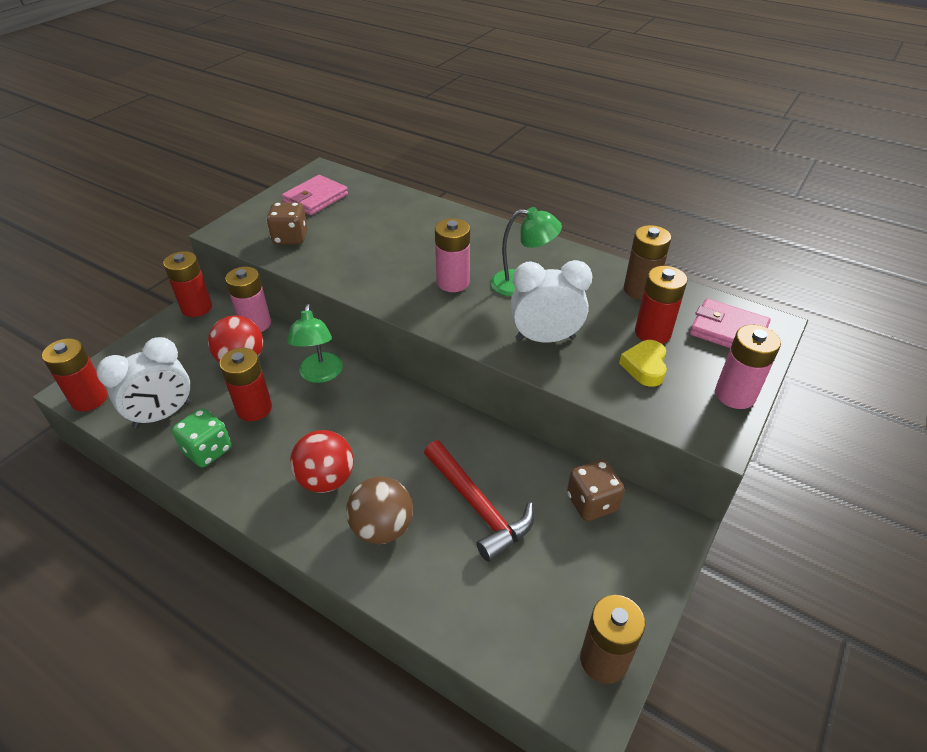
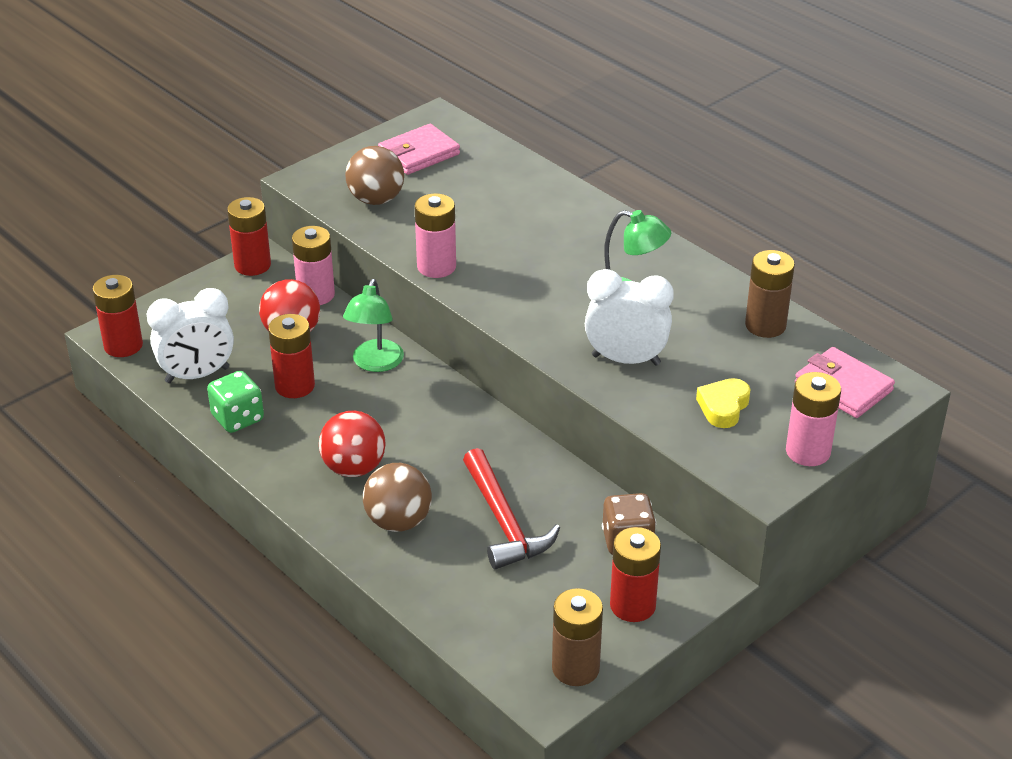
camera: 15 degrees right, 5 degrees down
brown dice [266,202,308,245] -> brown ball [345,146,404,205]
pink battery [435,218,470,292] -> pink battery moved to [415,193,456,278]
red battery [635,266,687,344] -> red battery moved to [610,527,661,622]

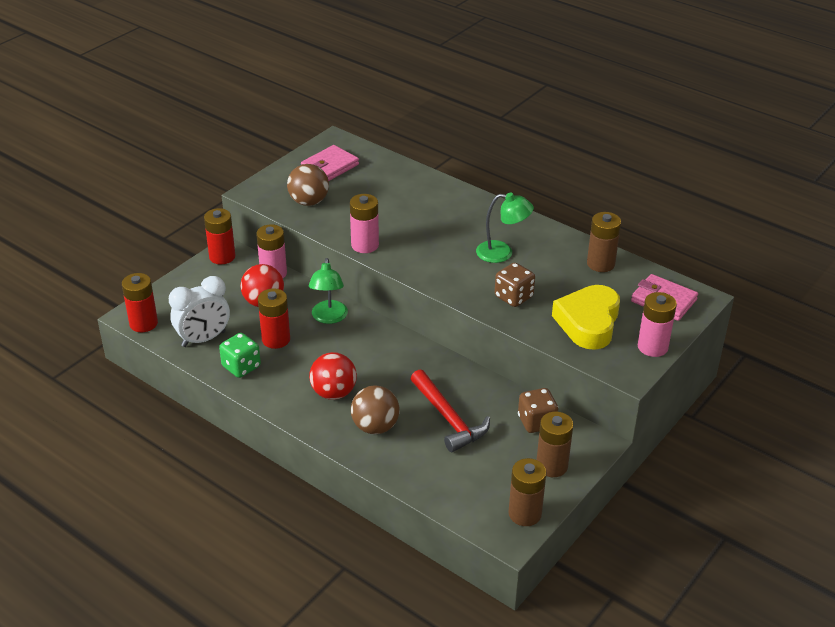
camera: 10 degrees left, 0 degrees up
white clock [585,269,674,366] -> brown dice [495,263,535,307]
red battery [610,527,661,622] -> brown battery [537,412,573,477]
yellow heart [696,378,751,428] -> yellow heart [552,285,620,350], size x1.85

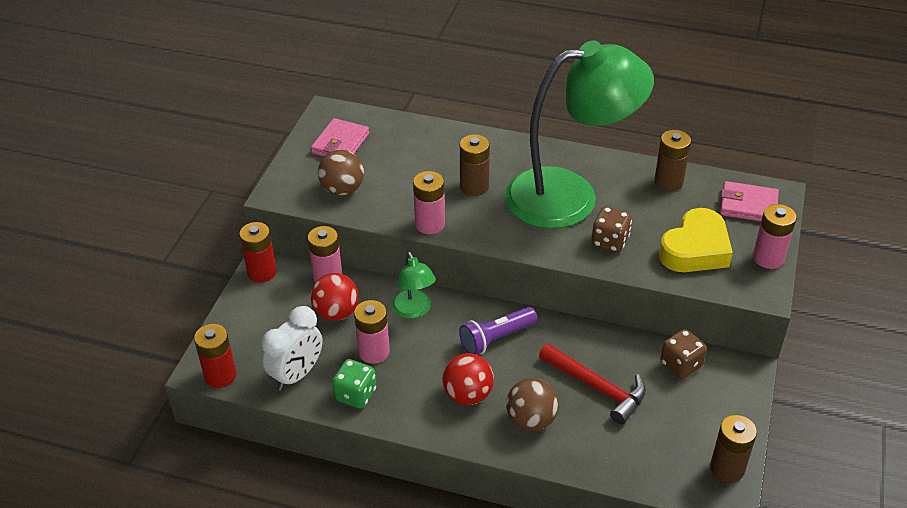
camera: 20 degrees left, 5 degrees up
red battery [258,288,290,349] -> pink battery [354,300,390,364]
green lamp [476,193,534,263] -> green lamp [505,40,654,229], size x2.36
brown battery [537,412,573,477] -> brown battery moved to [460,134,490,196]
yellow heart [552,285,620,350] -> yellow heart turned 135 degrees counterclockwise [659,208,733,272]
none -> purple flashlight [459,307,537,355]

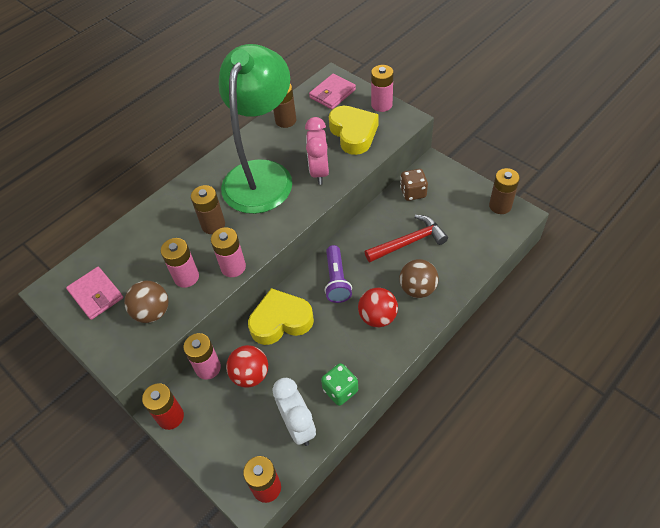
camera: 60 degrees left, 10 degrees up
pink battery [354,300,390,364] -> pink battery moved to [161,238,199,288]
green lamp [392,252,436,319] -> yellow heart [248,288,314,345]
brown dice [592,206,632,252] -> pink clock [305,117,329,185]

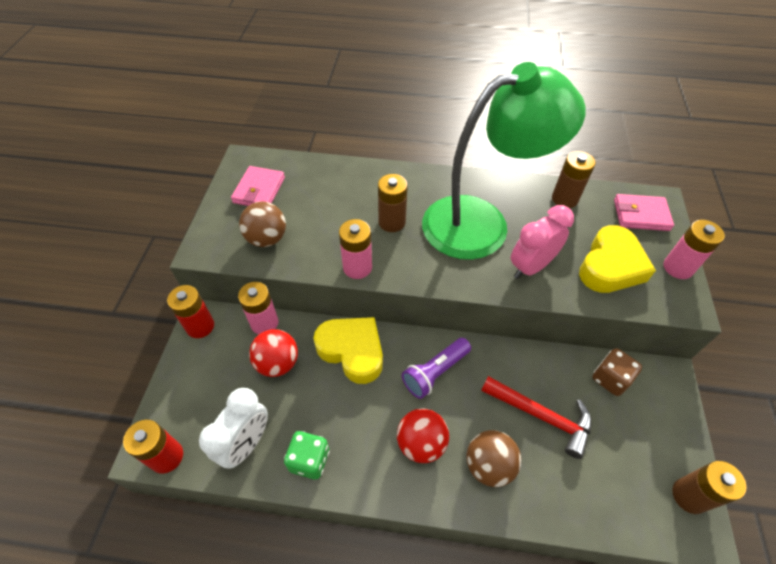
camera: 50 degrees right, 0 degrees up
pink battery [161,238,199,288] -> none

